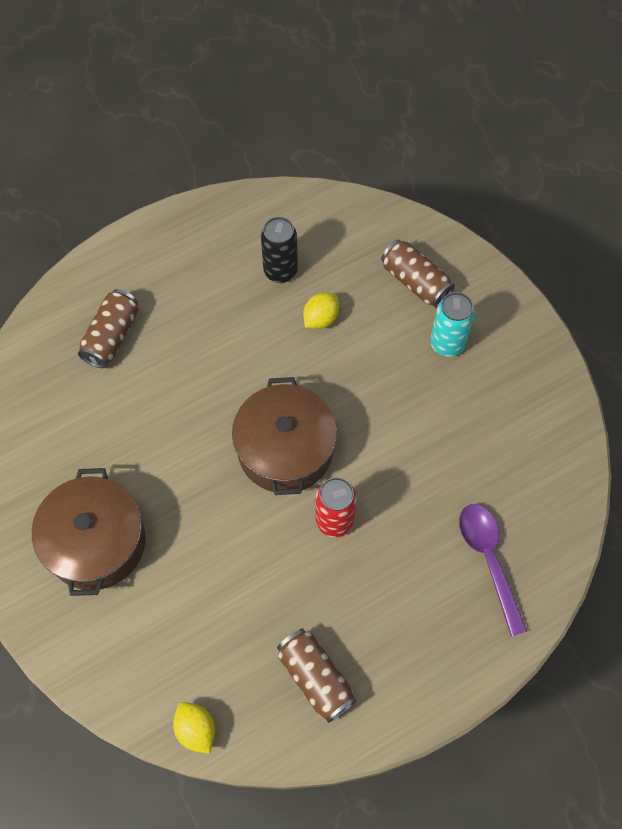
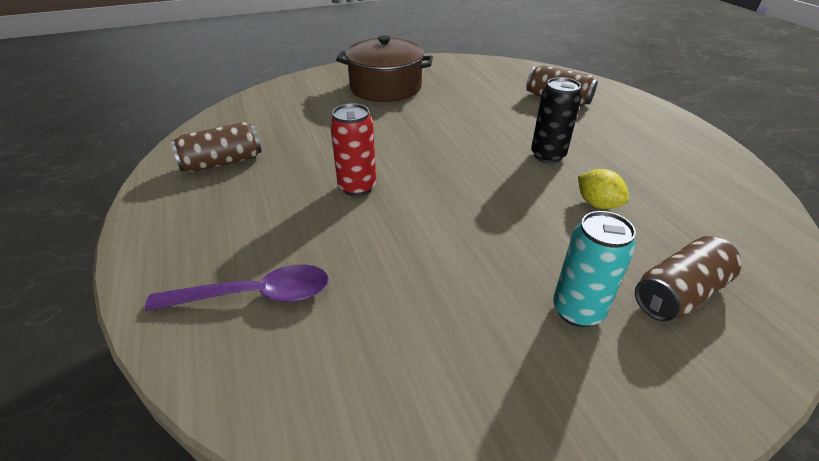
camera: 100 degrees right, 25 degrees down
yellow lemon [173,702,215,754] -> none
brown pot [232,377,337,495] -> none
black can [261,217,298,283] -> black can moved to [531,77,582,163]

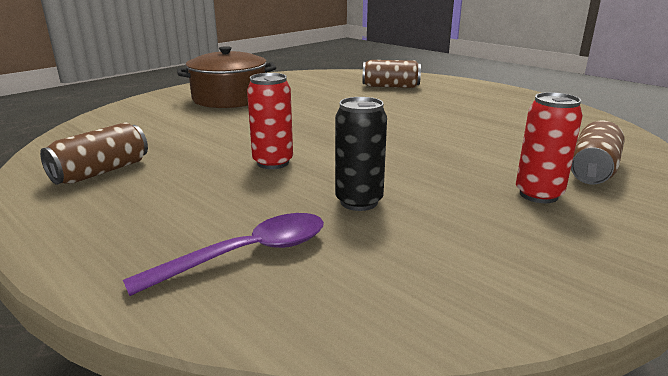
camera: 25 degrees left, 15 degrees down
black can [531,77,582,163] -> black can moved to [335,97,387,211]
turquoise can [553,211,636,327] -> red can [516,92,583,203]
yellow lemon [578,169,629,209] -> none

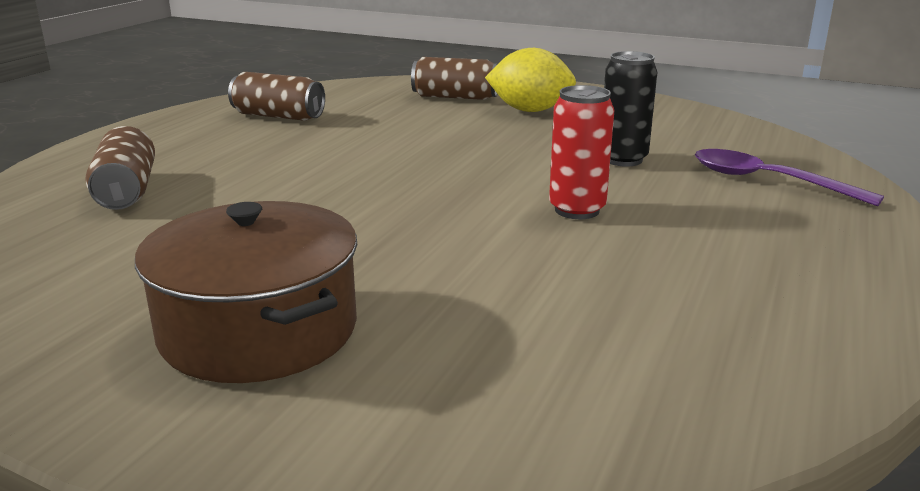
camera: 110 degrees left, 0 degrees up
brown can [40,122,148,185] -> brown can moved to [228,72,325,121]
red can [516,92,583,203] -> yellow lemon [485,48,576,112]

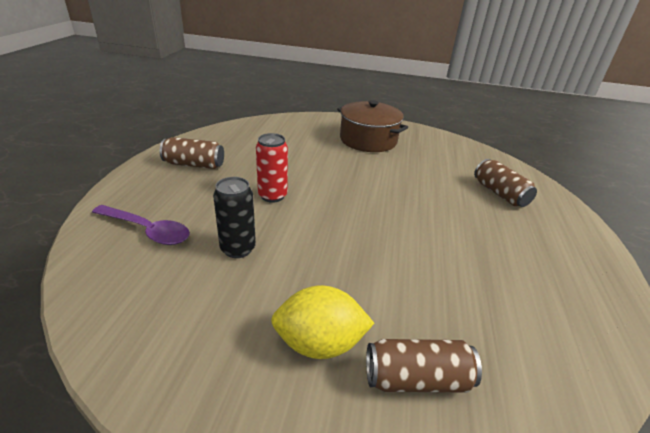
camera: 165 degrees right, 10 degrees up
brown can [228,72,325,121] -> brown can moved to [160,137,224,169]

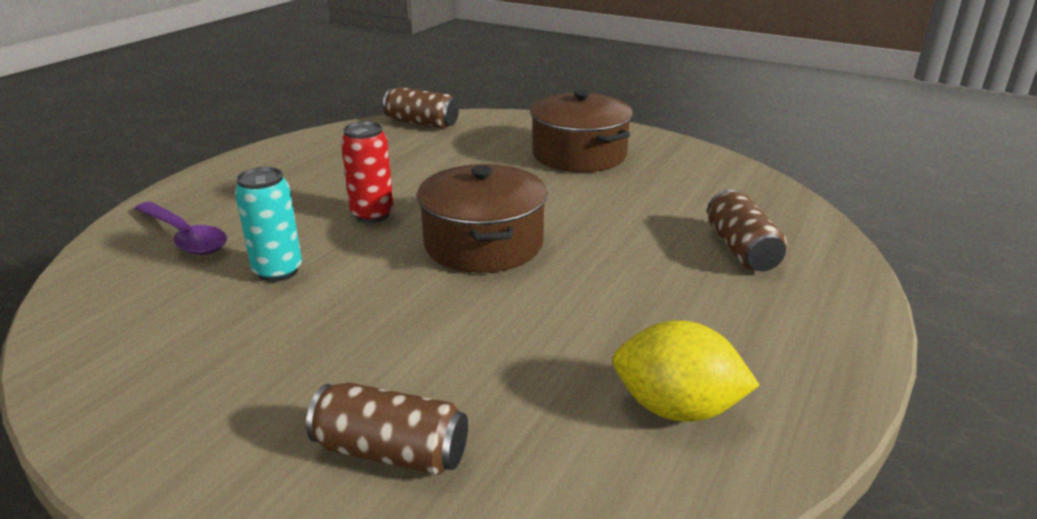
camera: 20 degrees right, 5 degrees down
brown can [160,137,224,169] -> brown can moved to [383,87,459,129]
black can [213,177,256,258] -> turquoise can [235,167,302,282]
yellow lemon [271,285,374,359] -> yellow lemon moved to [613,320,760,422]
none -> brown pot [417,164,548,273]

